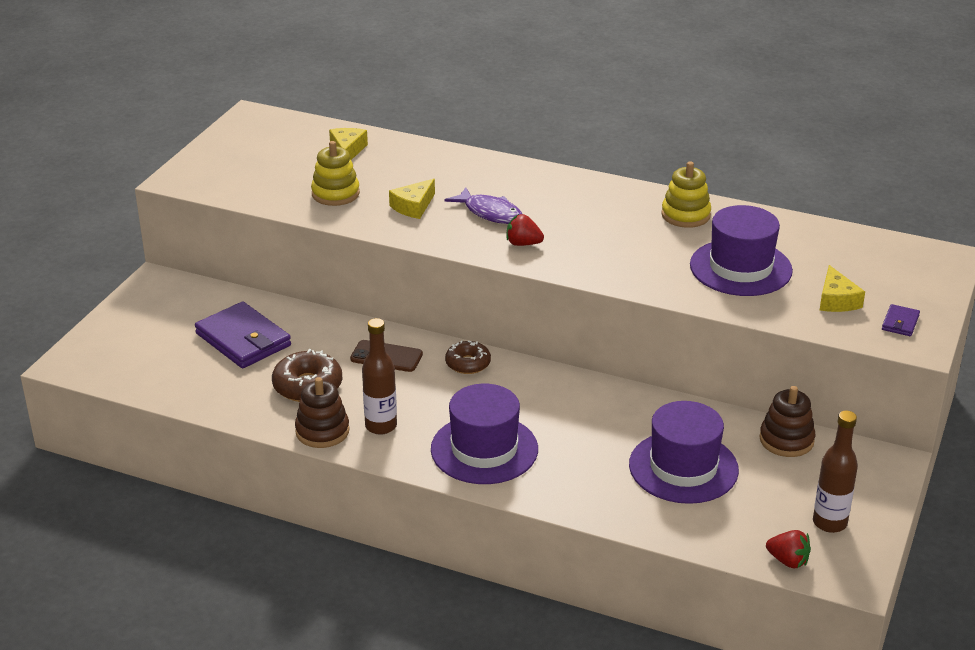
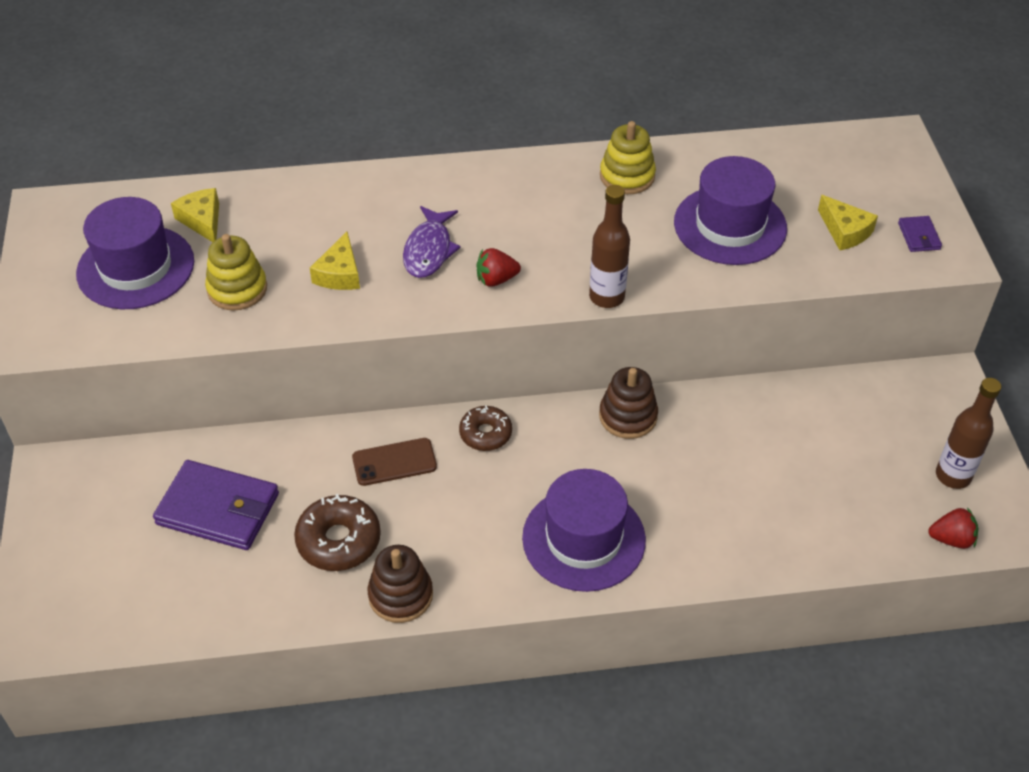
camera: 30 degrees left, 15 degrees up
brown bottle [362,318,397,435] -> brown bottle moved to [589,185,630,308]
purple fish [445,187,522,224] -> purple fish turned 90 degrees clockwise [403,206,461,278]
purple hat [629,401,739,504] -> purple hat moved to [76,197,194,309]
brown stacking toy [759,386,815,457] -> brown stacking toy moved to [599,367,658,439]

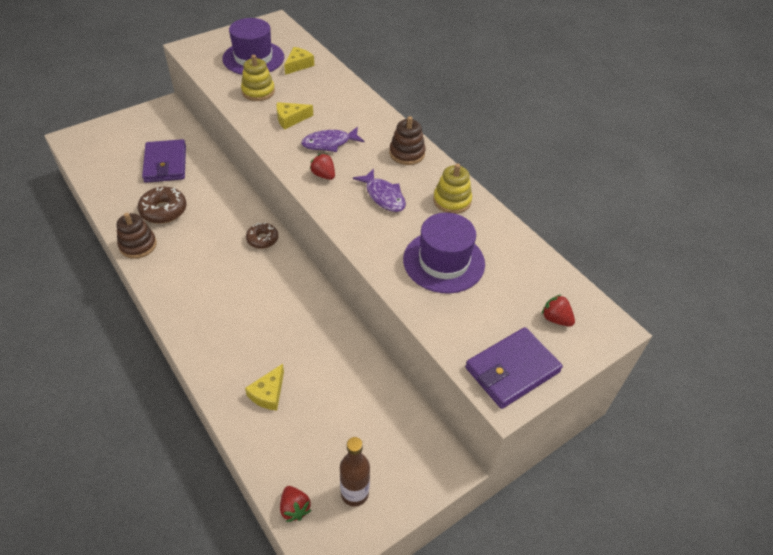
camera: 60 degrees right, 0 degrees up
brown phone [352,438,437,486] -> none
purple hat [522,469,646,592] -> none
brown bottle [589,185,630,308] -> none
brown stacking toy [599,367,658,439] -> brown stacking toy moved to [389,116,426,165]
yellow cheese [818,195,878,250] -> yellow cheese moved to [245,364,284,411]
purple wallet [898,216,942,252] -> purple wallet [465,327,563,409], size x2.22
none -> purple fish [353,168,406,212]
none -> red strawberry [542,294,575,327]

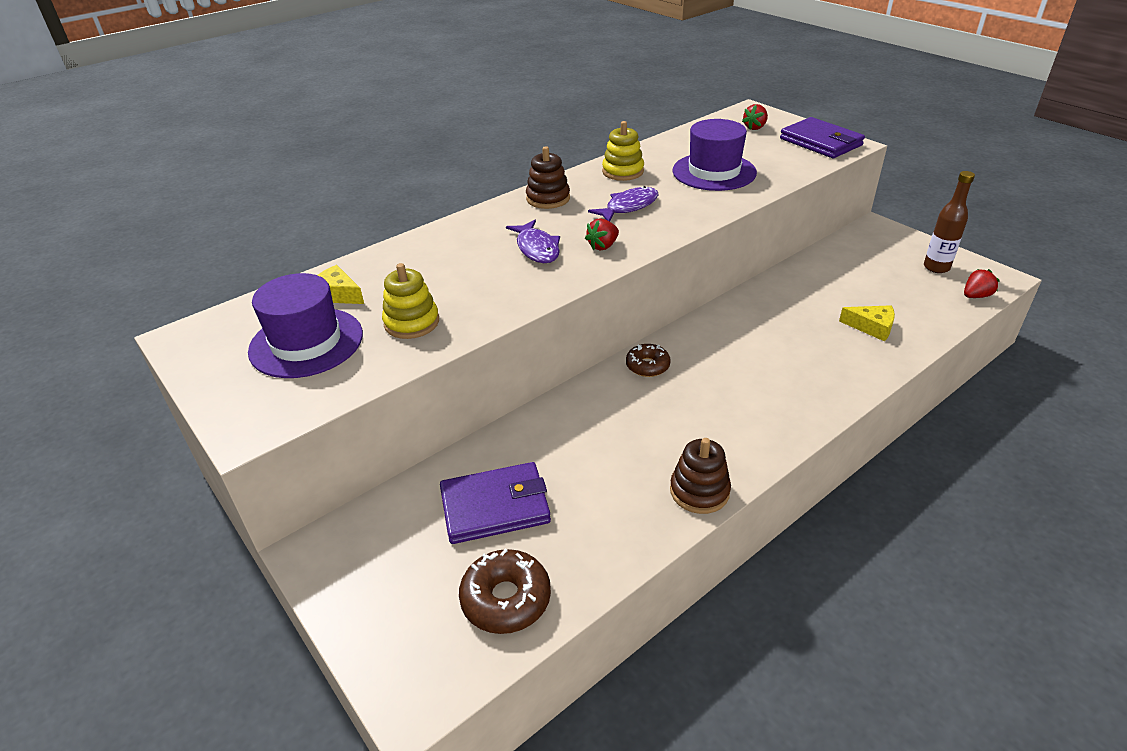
camera: 90 degrees left, 10 degrees down
brown donut [138,187,187,224] -> brown donut moved to [459,549,551,634]
yellow cheese [276,102,313,130] -> none

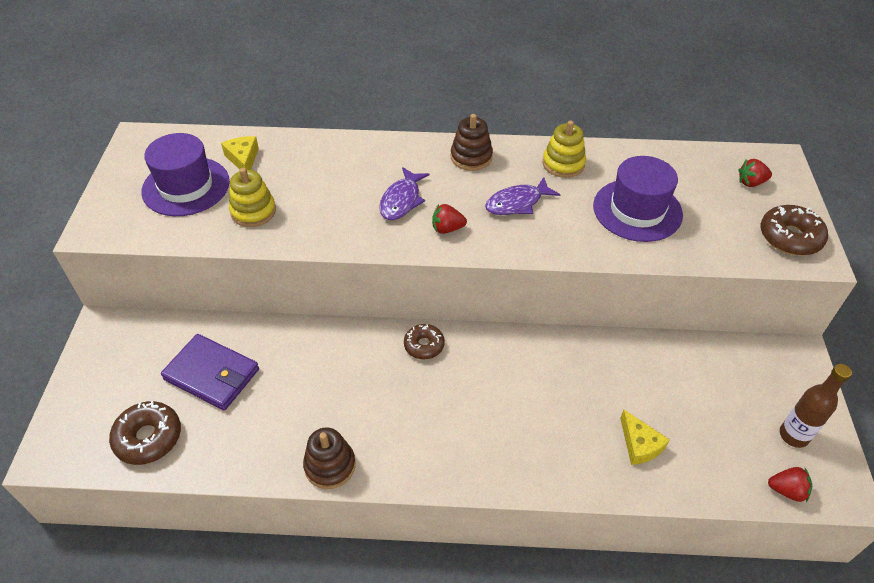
camera: 40 degrees right, 10 degrees up
purple fish [588,186,658,222] -> purple fish turned 150 degrees clockwise [485,177,561,215]
purple wallet [780,117,865,158] -> brown donut [761,205,828,255]

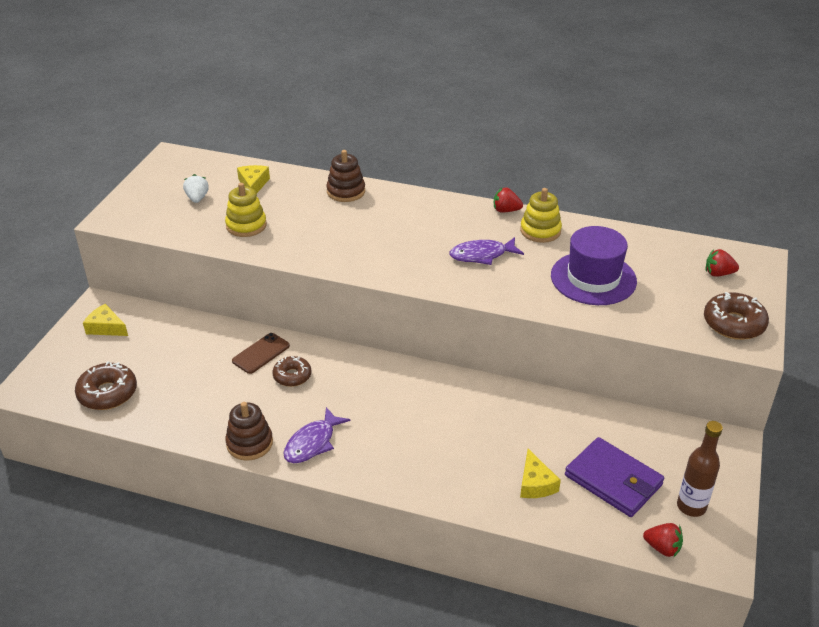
camera: 15 degrees right, 10 degrees down
purple hat [141,133,230,216] -> white strawberry [183,174,209,203]
purple wallet [161,334,259,410] -> purple wallet moved to [565,437,664,517]
purple fish [379,167,430,220] -> purple fish moved to [283,407,350,463]
brown donut [404,324,445,359] -> brown donut moved to [272,356,311,387]
red strawberry [432,204,467,234] -> red strawberry moved to [494,187,523,213]
brown stacking toy [451,114,493,171] -> brown stacking toy moved to [326,150,365,202]
none -> yellow cheese [83,304,128,336]
none -> brown phone [232,333,290,374]

